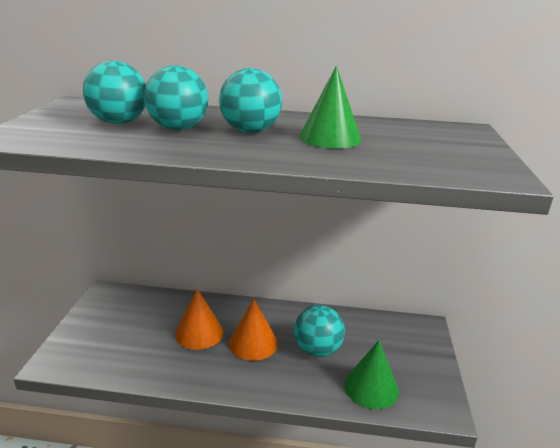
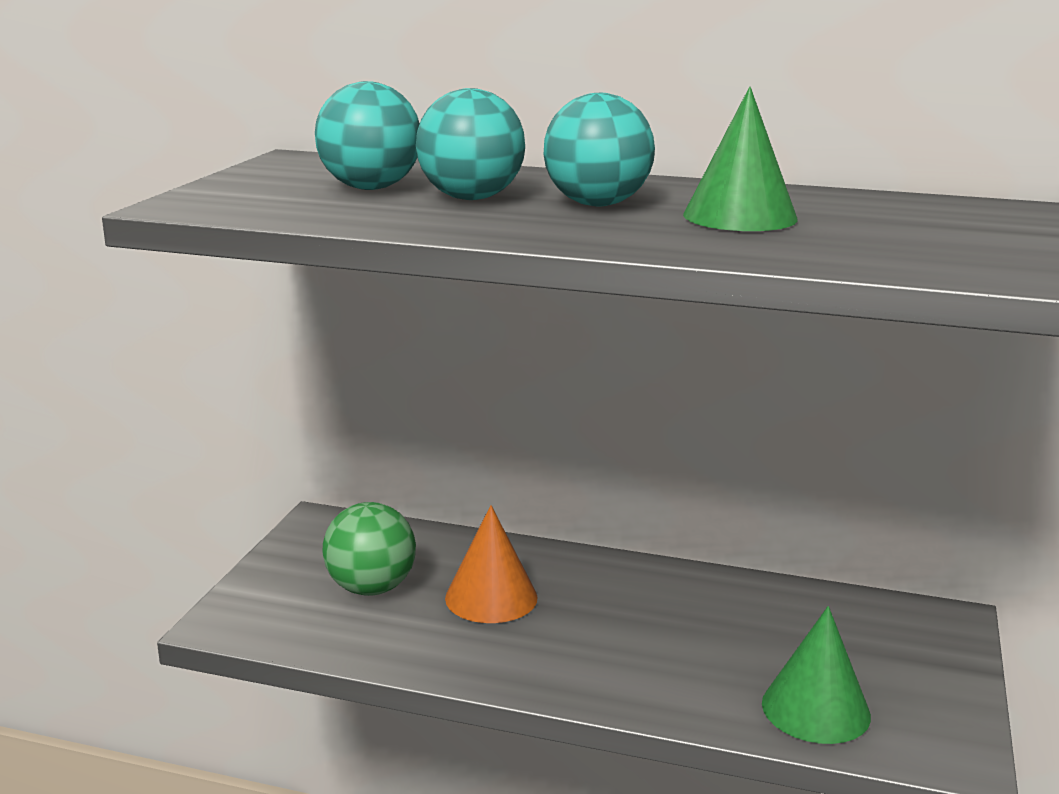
camera: 10 degrees right, 5 degrees down
orange cone [229,299,278,361] -> none
turquoise ball [294,305,345,357] -> none
none -> green ball [322,502,416,596]

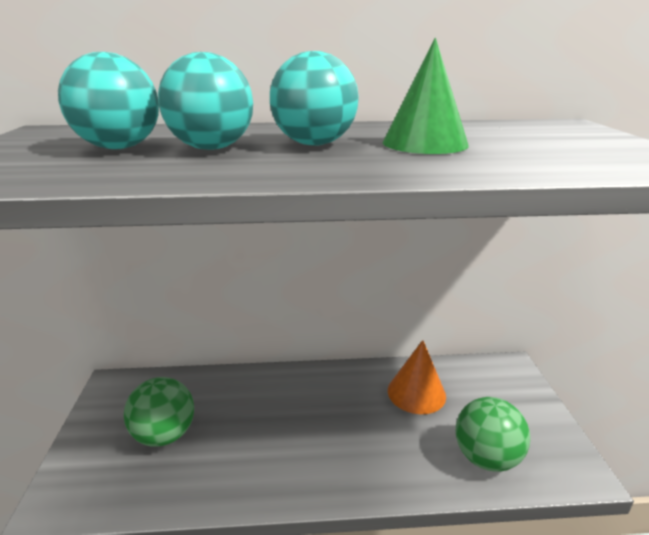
camera: 20 degrees left, 5 degrees up
orange cone [445,505,537,623] -> orange cone moved to [388,340,446,414]
green cone [762,606,871,744] -> green ball [456,397,530,472]

